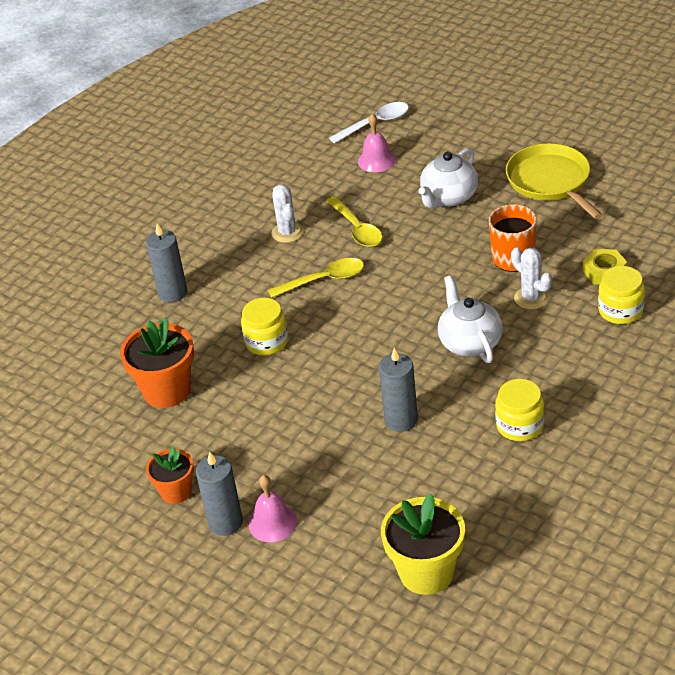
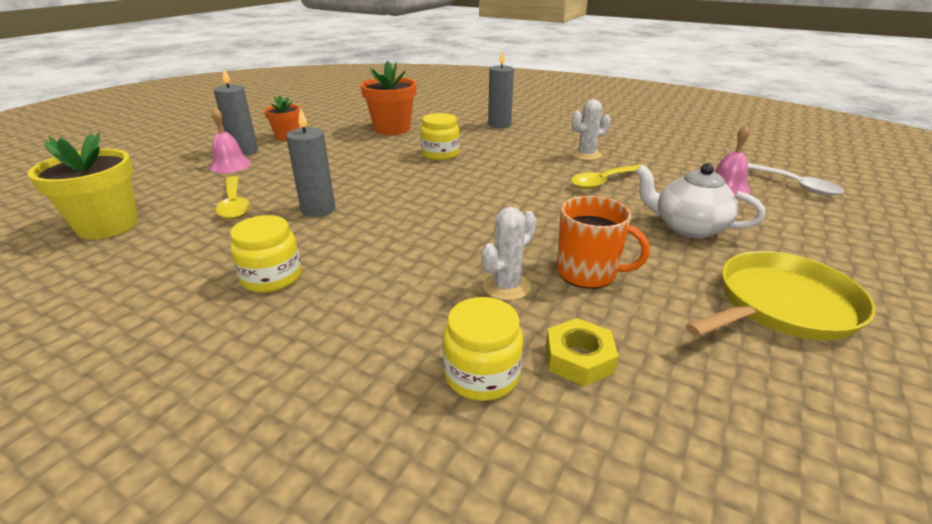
camera: 80 degrees right, 10 degrees down
yellow spoon [268,258,364,298] -> yellow spoon moved to [215,176,251,219]
white teapot [438,275,503,363] -> none

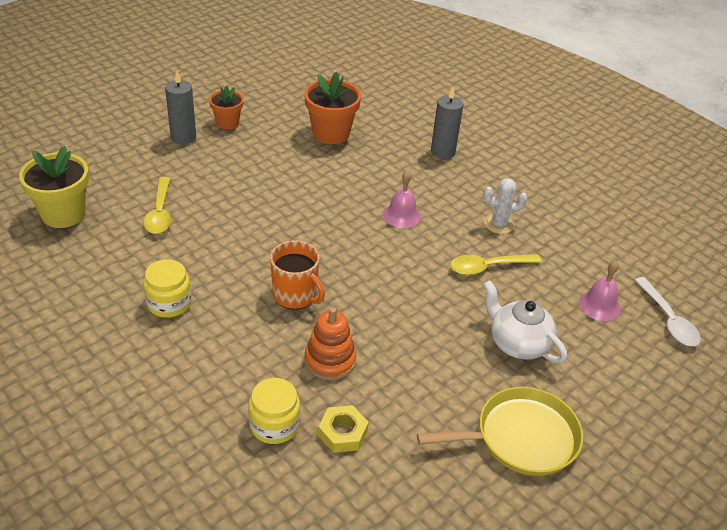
camera: 15 degrees right, 10 degrees up
pink bell [209,107,251,173] -> pink bell moved to [383,170,421,228]
grey candle [286,108,335,217] -> none
yellow jar [420,113,460,160] -> none
white cactus [482,207,536,301] -> orange stacking toy [305,307,356,380]
orange mug [557,196,650,289] -> orange mug moved to [270,241,325,309]

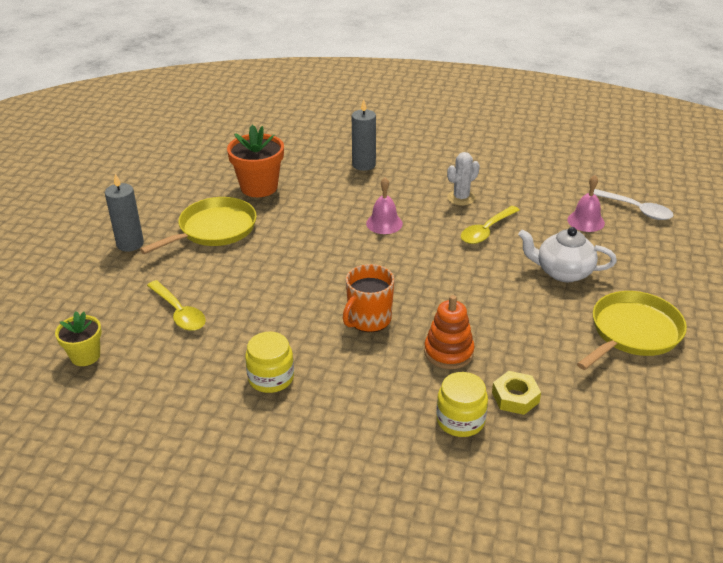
camera: 30 degrees left, 5 degrees down
yellow flower pot [19,146,89,228] -> yellow flower pot [55,311,102,366], size x0.61
orange flower pot [209,85,244,129] -> none
orange mug [270,241,325,309] -> orange mug turned 120 degrees clockwise [343,264,394,332]
none -> yellow pan [140,197,257,254]

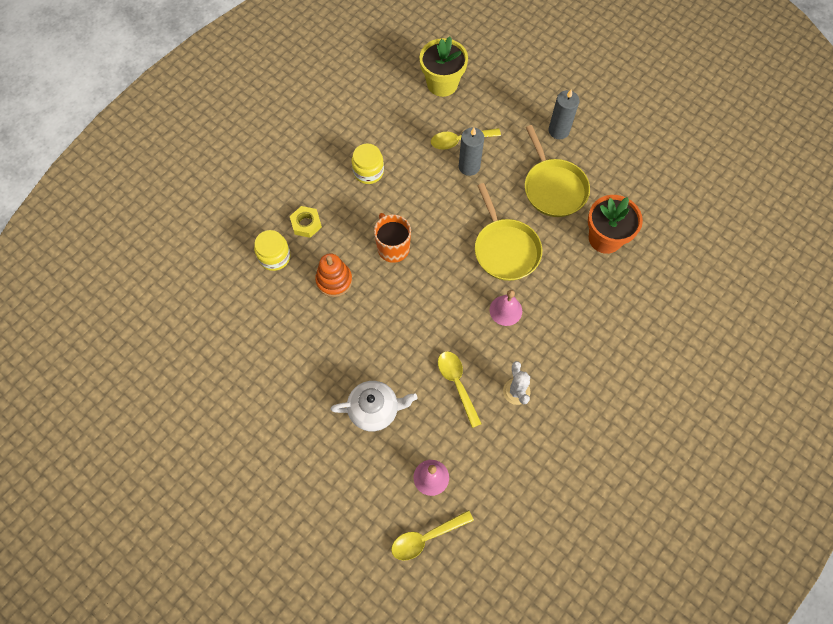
camera: 115 degrees right, 30 degrees up
yellow flower pot [55,311,102,366] -> yellow flower pot [419,36,468,97], size x1.64
grey candle [352,99,376,171] -> grey candle moved to [459,127,484,176]
yellow nut [492,371,541,415] -> yellow nut moved to [290,206,322,238]
white teapot [518,227,617,282] -> white teapot turned 45 degrees clockwise [330,381,417,431]
yellow pan [577,291,687,370] -> yellow pan moved to [475,183,542,281]
white spoon [593,189,673,220] -> yellow spoon [391,510,474,561]

